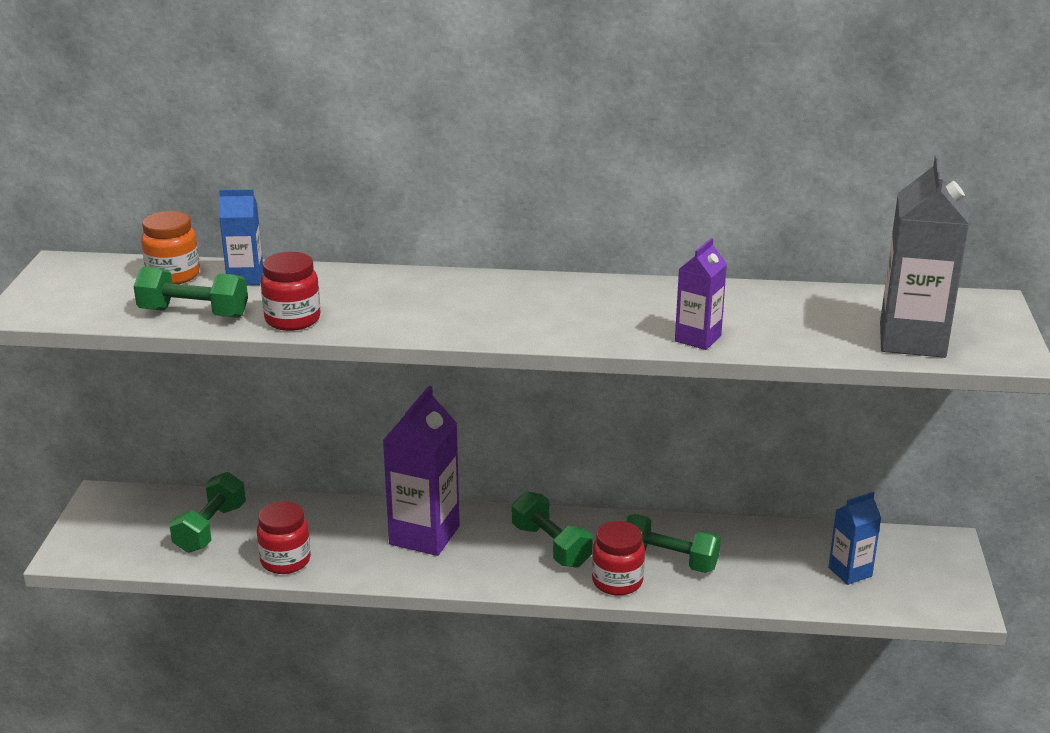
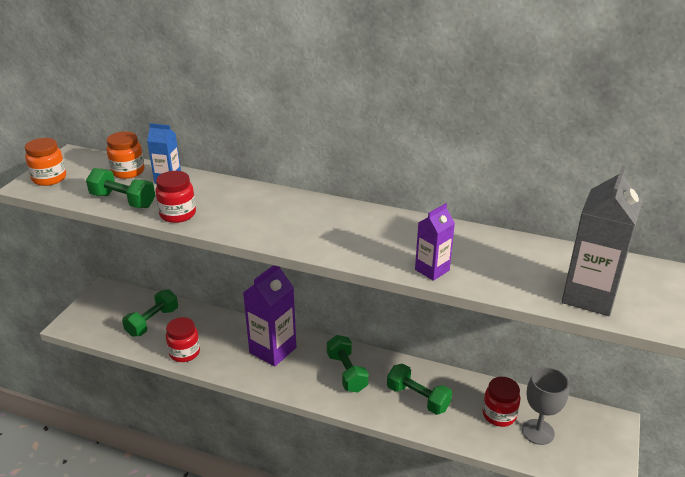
camera: 15 degrees right, 5 degrees up
red jar [592,521,645,596] -> red jar moved to [482,377,520,427]
blue carton [828,492,881,585] -> grey goblet [522,367,569,445]
none -> orange jar [25,138,66,186]

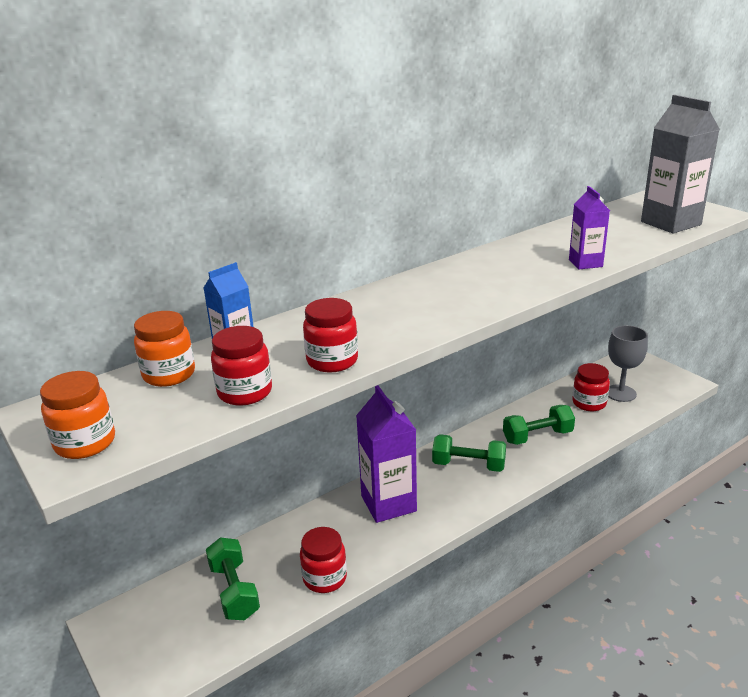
camera: 55 degrees left, 5 degrees down
green dumbbell [86,168,155,208] -> red jar [211,326,272,406]

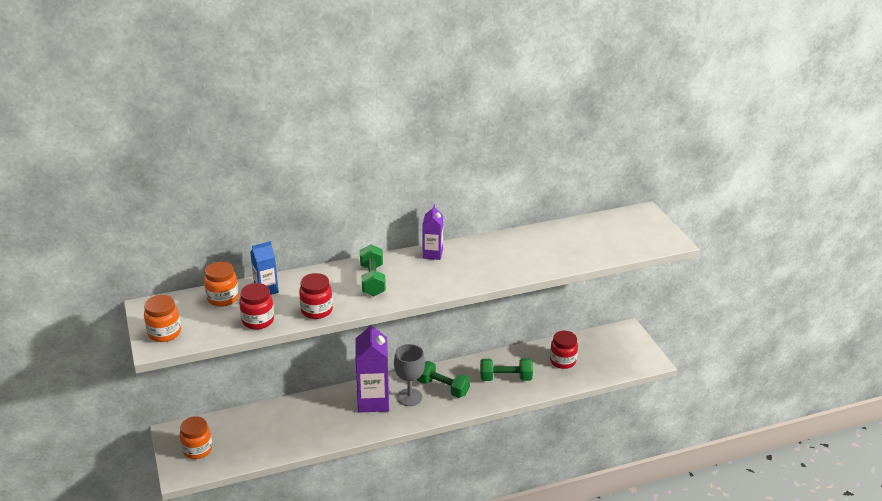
camera: 15 degrees right, 5 degrees up
green dumbbell [206,537,260,620] -> green dumbbell moved to [360,244,386,296]
red jar [300,527,347,593] -> none
purple carton [569,186,610,270] -> purple carton moved to [423,204,443,260]
grey goblet [608,325,648,402] -> grey goblet moved to [394,344,425,406]
grey carton [641,95,720,233] -> none
none -> orange jar [180,416,212,459]

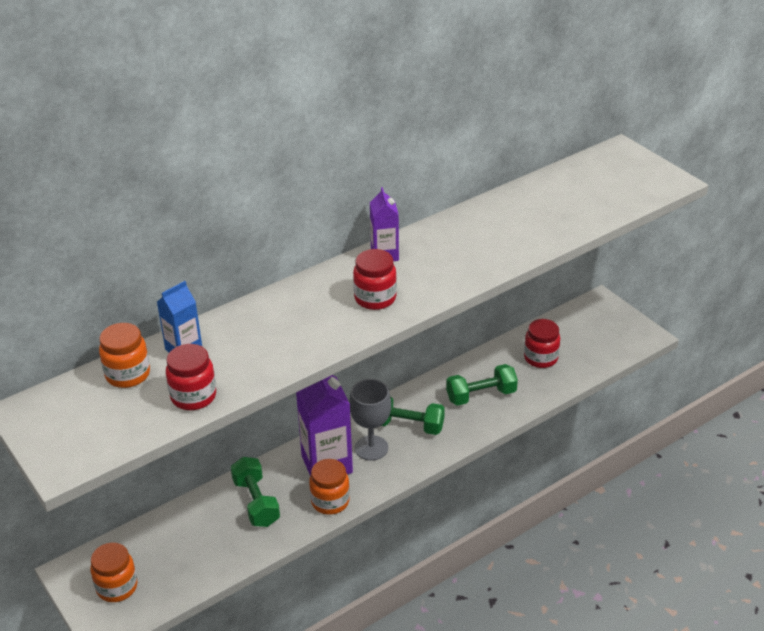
camera: 15 degrees left, 5 degrees up
orange jar [144,295,181,342] -> orange jar moved to [309,459,350,515]
red jar [299,273,333,319] -> red jar moved to [353,249,397,310]
green dumbbell [360,244,386,296] -> green dumbbell moved to [231,457,280,527]

